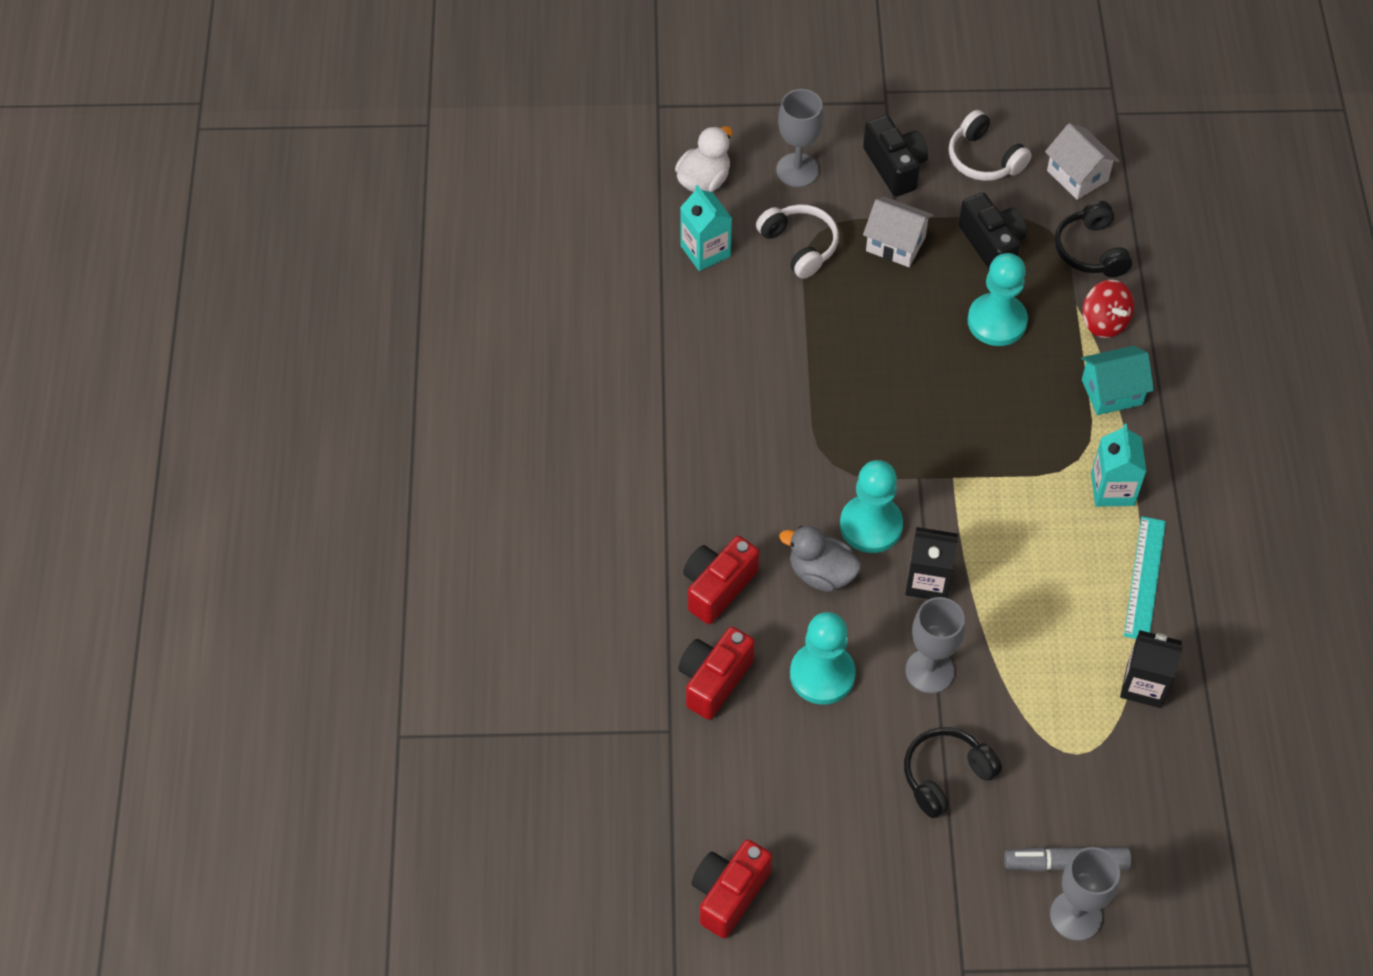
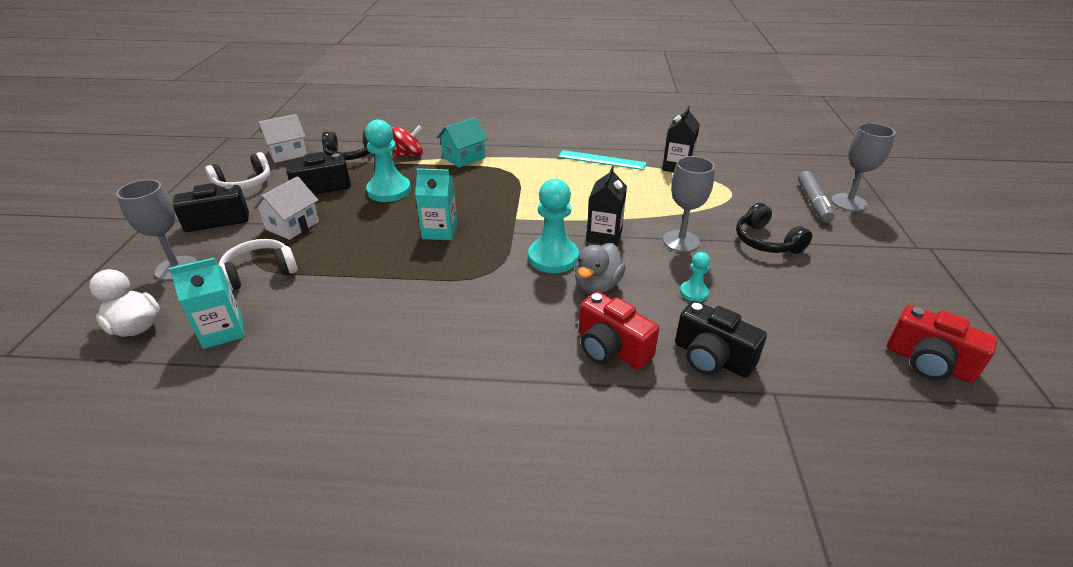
camera: 85 degrees left, 20 degrees down
red camera [678,627,755,720] -> black camera [675,301,767,378]
turquoise pawn [790,612,856,704] -> turquoise pawn [680,252,710,302], size x0.52
turquoise house [1081,346,1154,415] -> turquoise house turned 60 degrees clockwise [437,117,488,168]
turquoise carton [1091,424,1146,506] -> turquoise carton moved to [415,168,458,240]

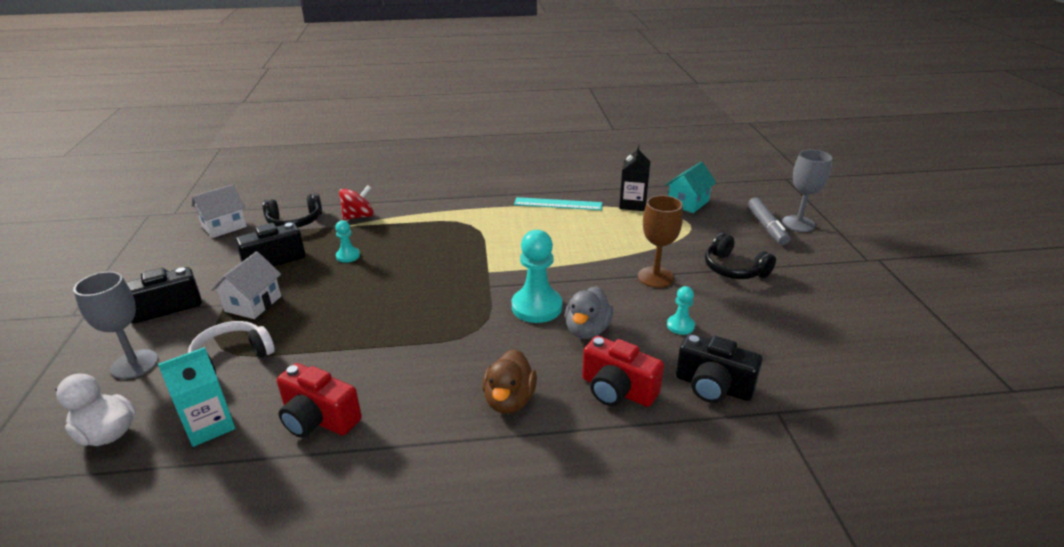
camera: 10 degrees left, 5 degrees down
white headphones [205,152,270,190] -> none
turquoise pawn [365,119,411,202] -> turquoise pawn [335,220,360,263], size x0.52
turquoise carton [415,168,458,240] -> none
turquoise house [437,117,488,168] -> turquoise house moved to [665,162,716,213]
black carton [586,166,627,246] -> none
grey goblet [663,156,715,252] -> brown goblet [638,195,683,288]
red camera [887,305,997,383] -> red camera moved to [277,363,362,438]
none -> brown duck [482,349,537,414]

